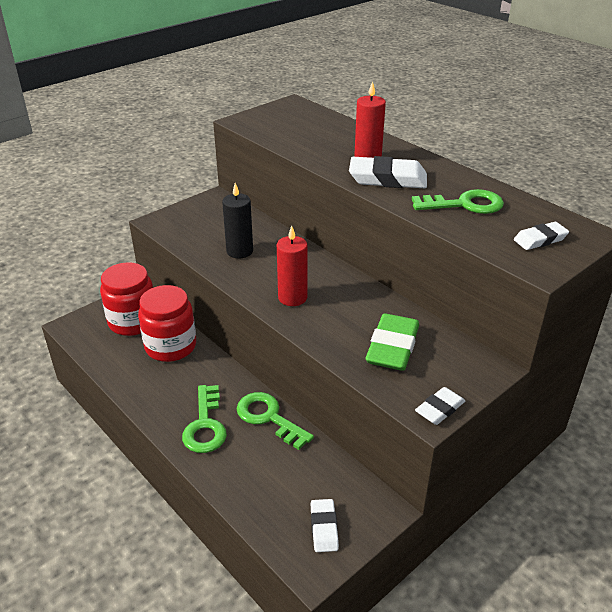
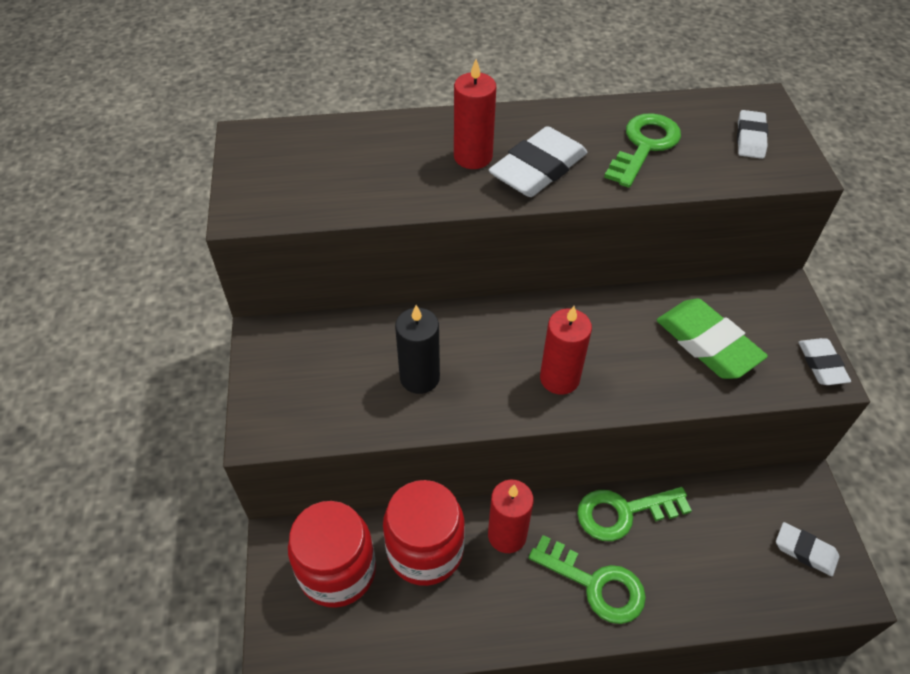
camera: 55 degrees left, 15 degrees up
none -> red candle [488,480,534,553]

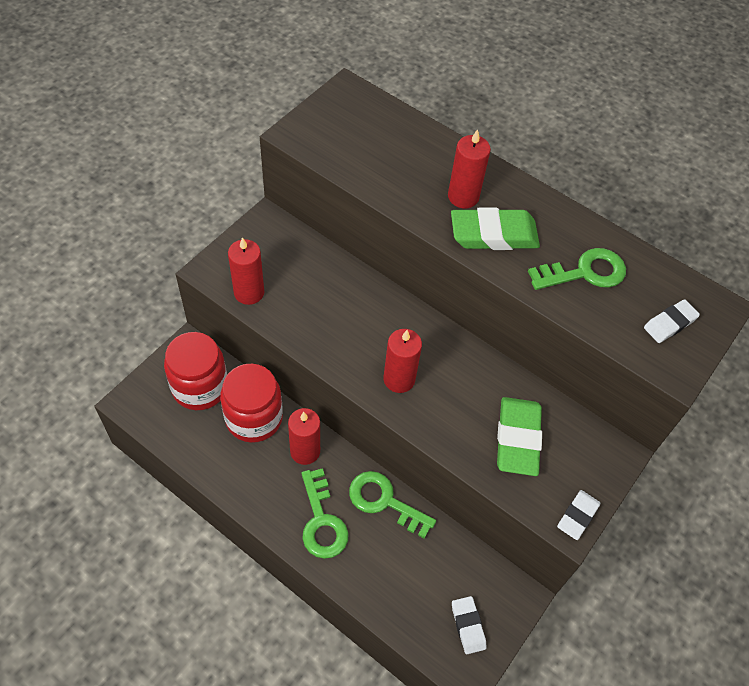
camera: 40 degrees right, 5 degrees up
black candle [395,305,440,394] -> none
white eraser [489,126,588,197] -> green eraser [451,208,540,250]
none -> red candle [228,237,264,305]

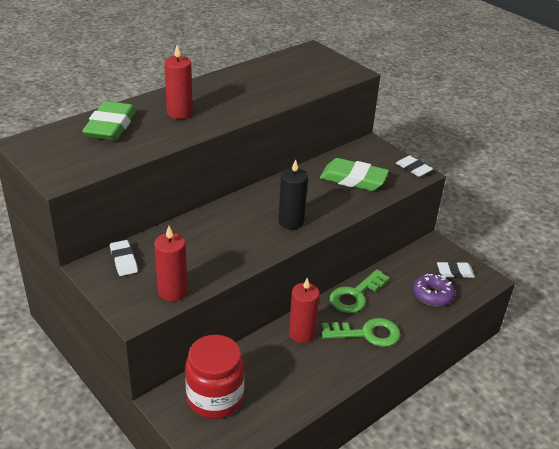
camera: 75 degrees left, 20 degrees down
red jar [220,364,283,443] -> none
red candle [383,329,422,393] -> black candle [278,159,308,229]
green eraser [451,208,540,250] -> green eraser moved to [82,101,136,141]
green key [528,248,626,290] -> none
white eraser [644,299,700,343] -> white eraser moved to [110,240,138,276]
none -> purple donut [413,274,455,306]

